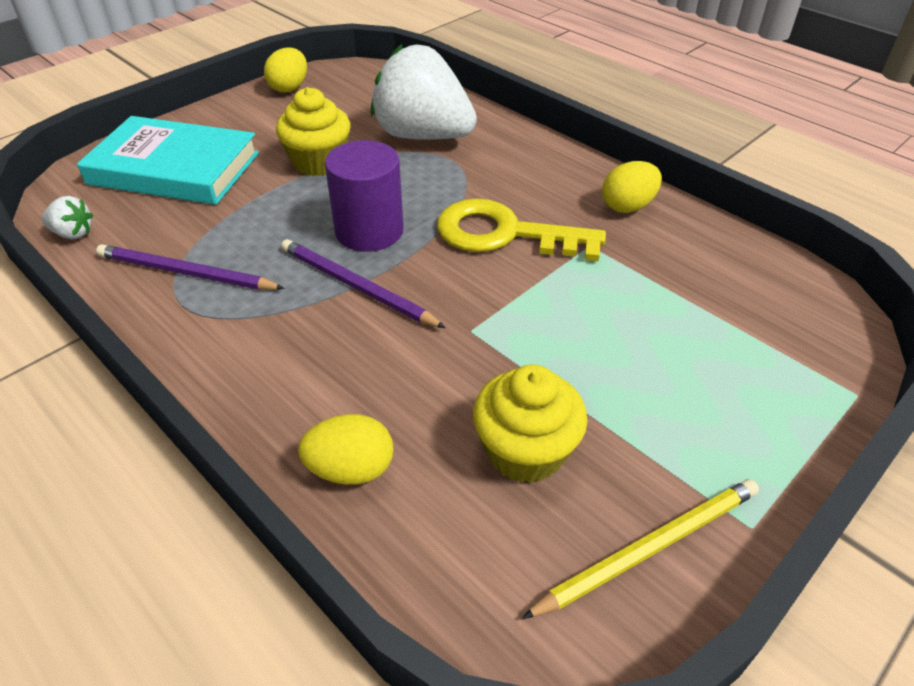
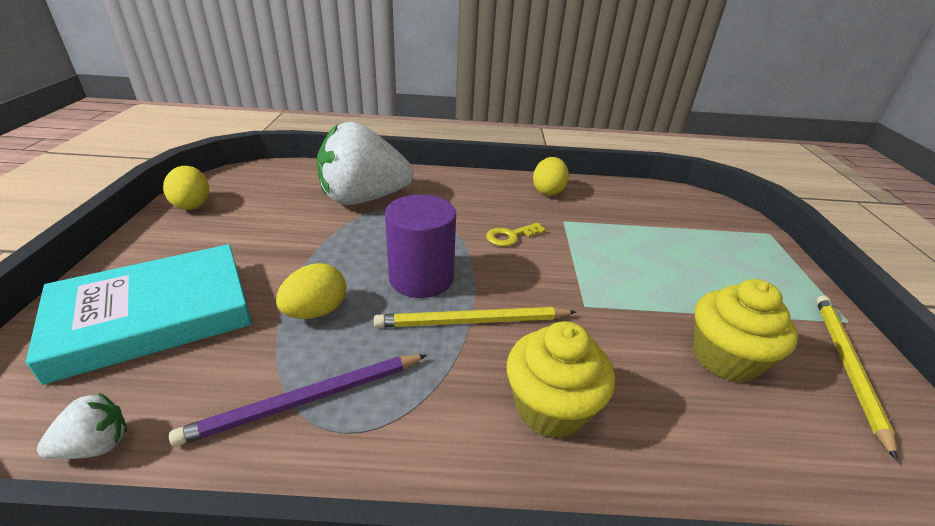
camera: 45 degrees left, 10 degrees down
yellow cupcake [276,87,350,176] -> yellow cupcake moved to [507,321,615,439]
purple pencil [281,239,446,328] -> yellow pencil [374,307,576,328]
yellow egg [298,414,394,485] -> yellow egg moved to [276,263,347,319]
yellow key [437,199,606,261] -> yellow key [486,222,546,247], size x0.47

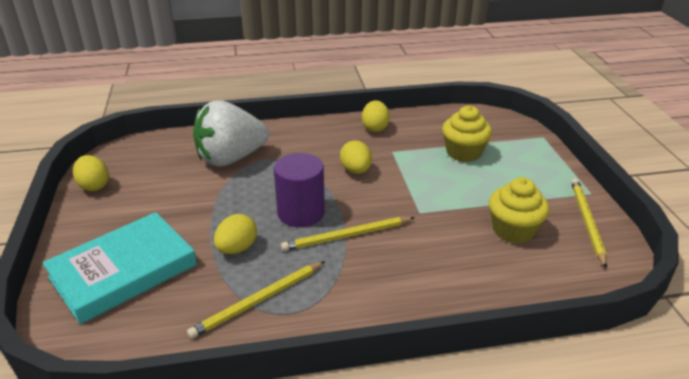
camera: 10 degrees left, 0 degrees up
white strawberry [37,392,127,459] -> none
purple pencil [169,355,427,447] -> yellow pencil [187,261,325,339]
yellow key [486,222,546,247] -> yellow egg [340,140,372,174]
yellow cupcake [507,321,615,439] -> yellow cupcake moved to [442,106,492,162]

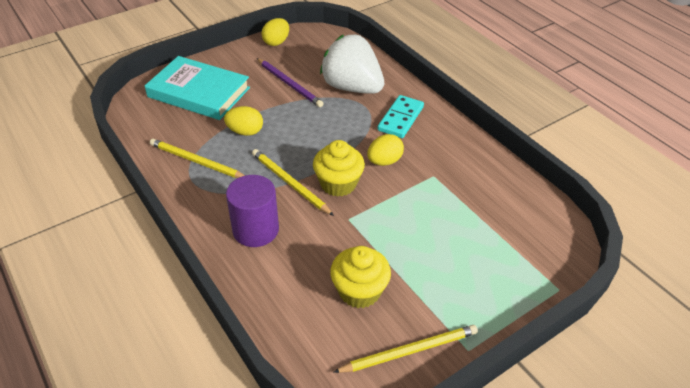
camera: 65 degrees right, 10 degrees up
purple cylinder [274,153,325,227] -> purple cylinder moved to [226,175,279,247]
yellow egg [362,100,390,132] -> none
yellow cupcake [442,106,492,162] -> yellow cupcake moved to [313,140,365,197]
none -> purple pencil [257,58,324,107]
none -> turquoise domino [377,95,424,138]

